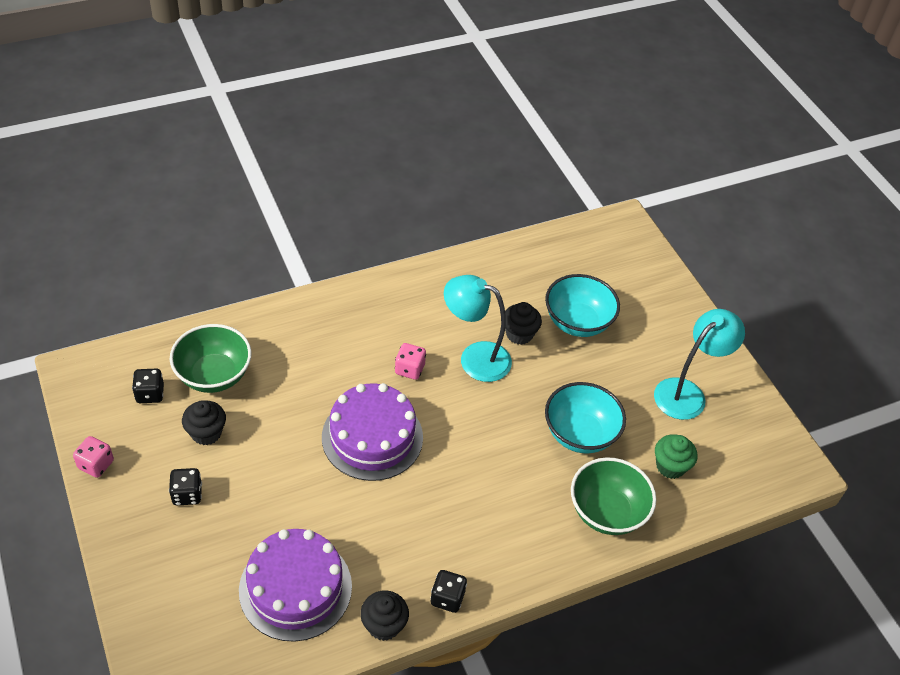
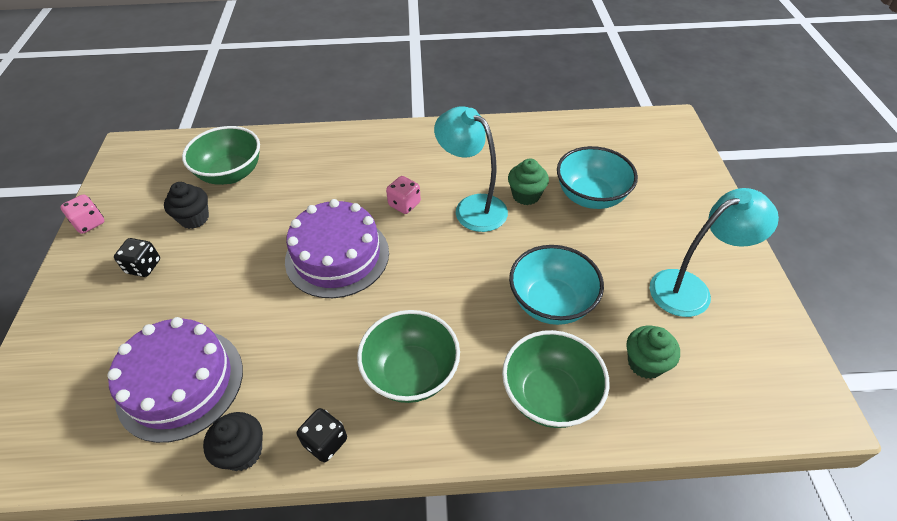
camera: 25 degrees right, 0 degrees up
black dice [132,368,164,403] -> none
black cupcake [505,302,542,345] -> green cupcake [508,158,549,205]
none -> green bowl [357,310,460,403]

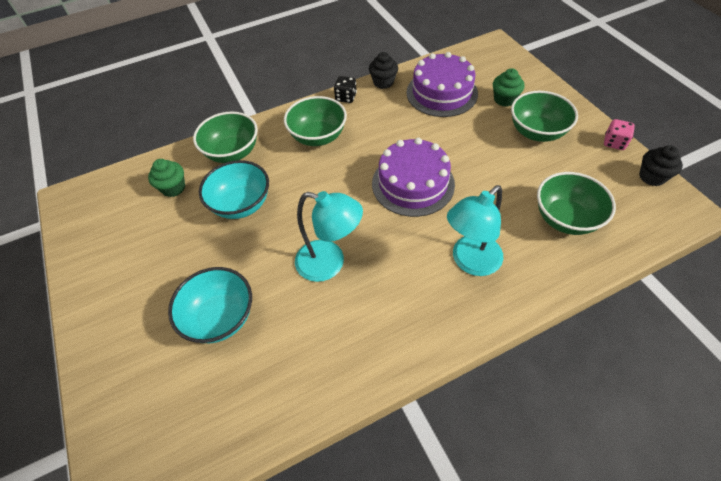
camera: 160 degrees right, 5 degrees up
black dice [114,238,160,277] -> green bowl [511,91,578,142]
black cupcake [164,182,209,229] -> black cupcake moved to [639,145,683,186]
pink dice [386,176,421,214] -> none
green cupcake [508,158,549,205] -> green cupcake moved to [493,68,525,107]
turquoise lamp [650,188,779,317] -> turquoise lamp moved to [447,185,503,276]

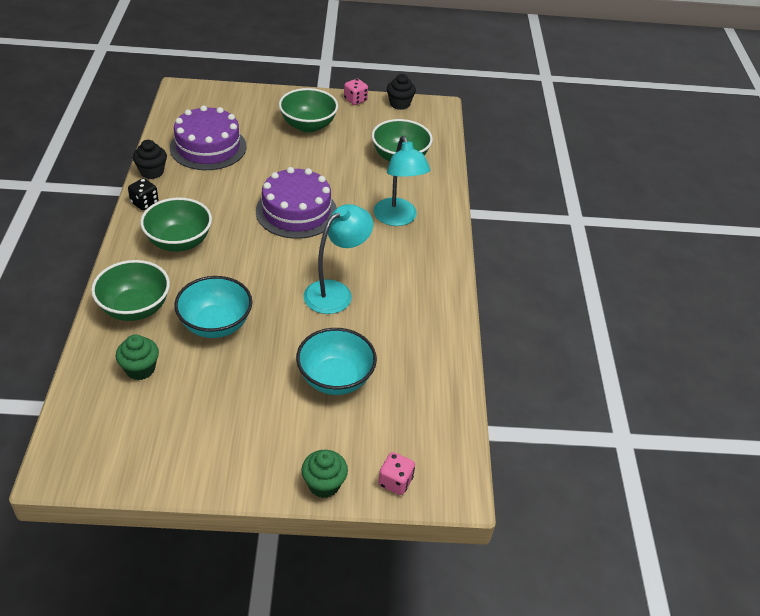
camera: 70 degrees left, 10 degrees down
green cupcake [493,68,525,107] -> green cupcake moved to [301,450,348,498]
none -> pink dice [378,452,415,495]

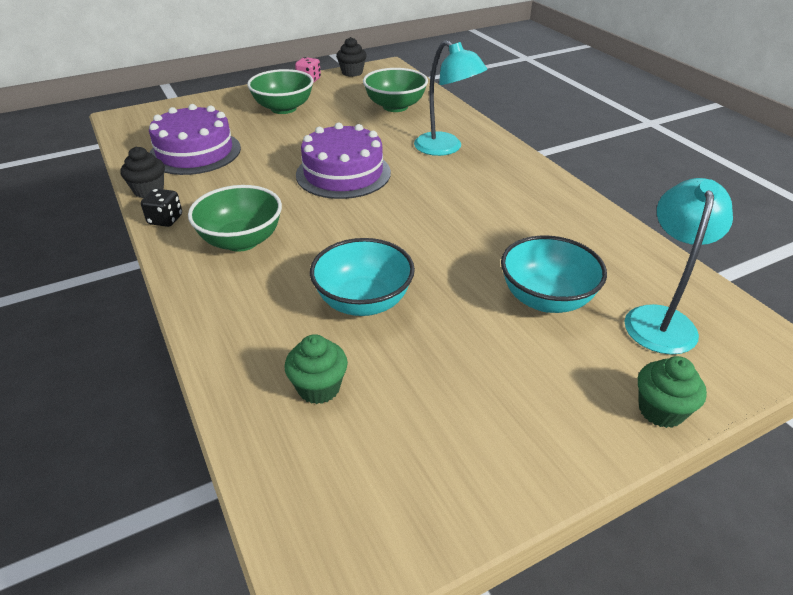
camera: 25 degrees left, 5 degrees down
green bowl [91,260,170,321] -> none
turquoise lamp [304,204,373,314] -> turquoise lamp moved to [624,178,733,355]
pink dice [378,452,415,495] -> none

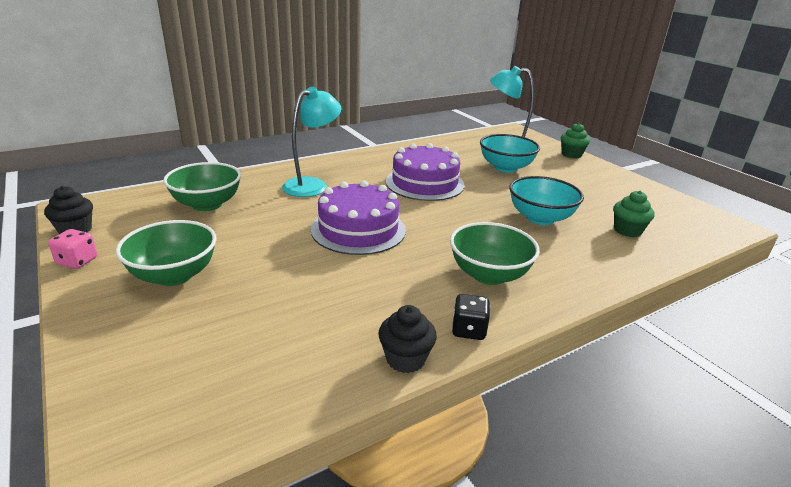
camera: 95 degrees left, 10 degrees down
purple cake [149,104,241,175] -> purple cake moved to [386,143,465,201]

